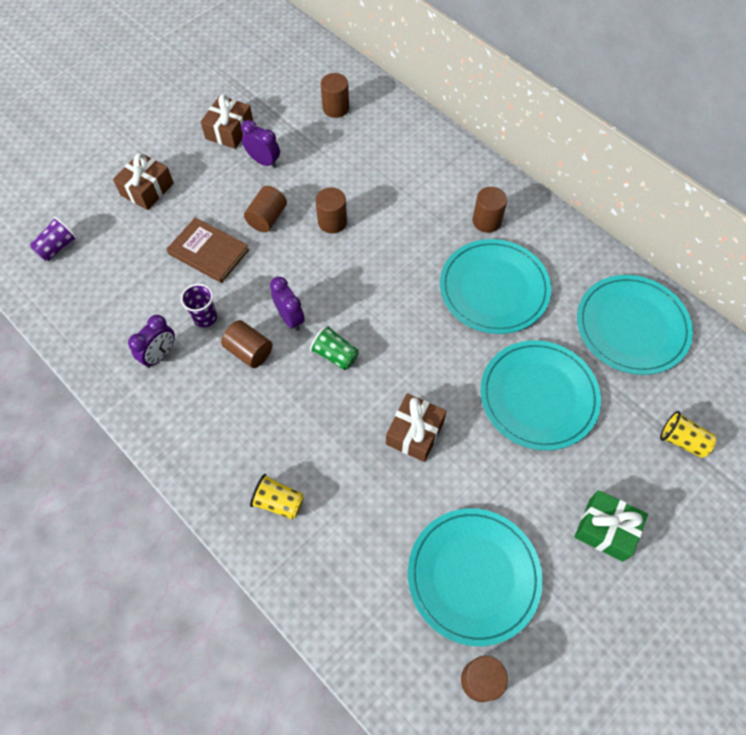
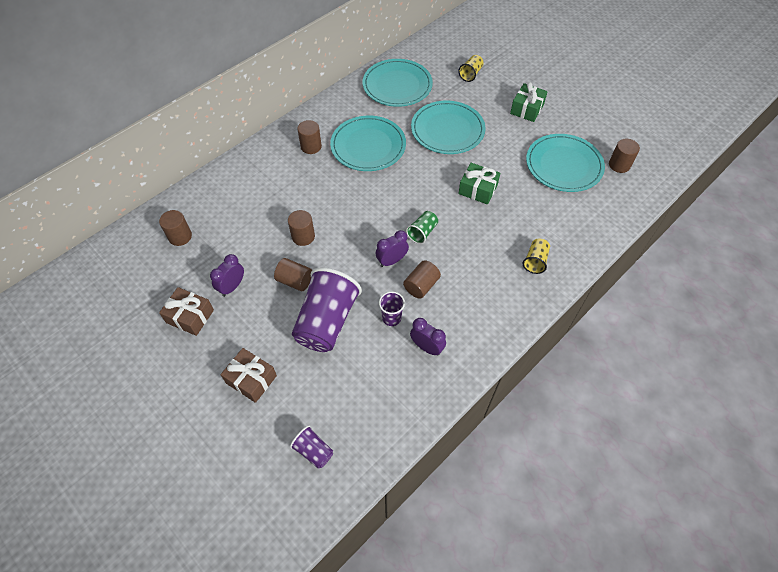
camera: 90 degrees left, 5 degrees down
brown book [167,217,249,283] -> purple cup [292,267,362,352]
brown gift [386,393,446,462] -> green gift [458,163,500,205]

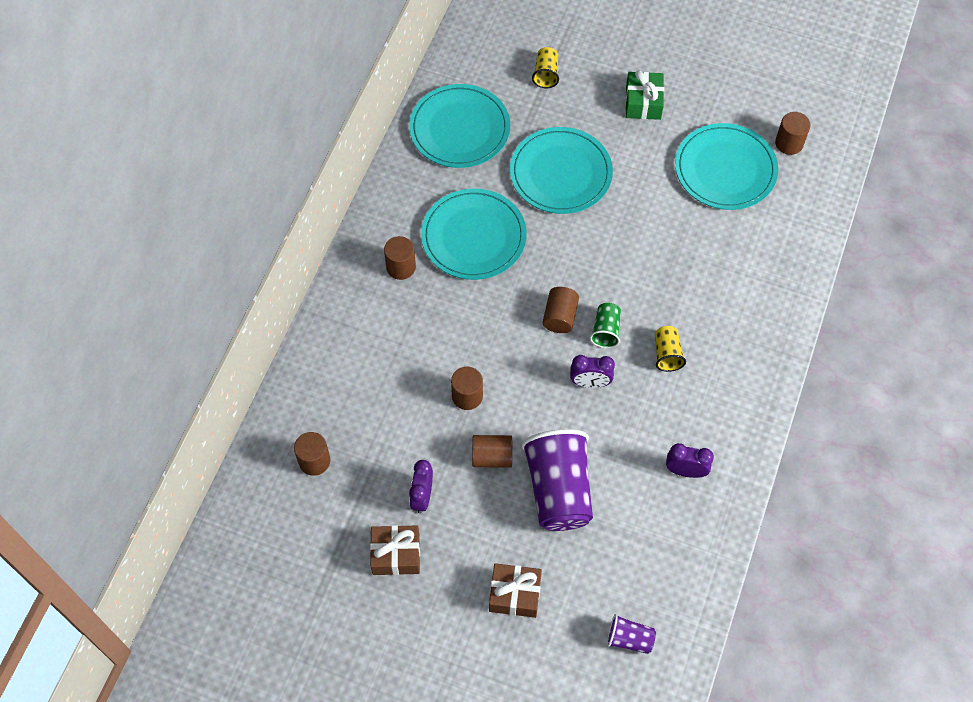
camera: 25 degrees left, 5 degrees up
purple clock [376,230,409,267] -> purple clock turned 120 degrees counterclockwise [570,355,615,388]
purple cup [379,291,405,326] -> none
brown cylinder [403,260,441,299] -> brown cylinder moved to [543,287,579,333]
green gift [458,163,500,205] -> none
yellow cup [523,239,550,274] -> yellow cup moved to [655,326,686,372]

